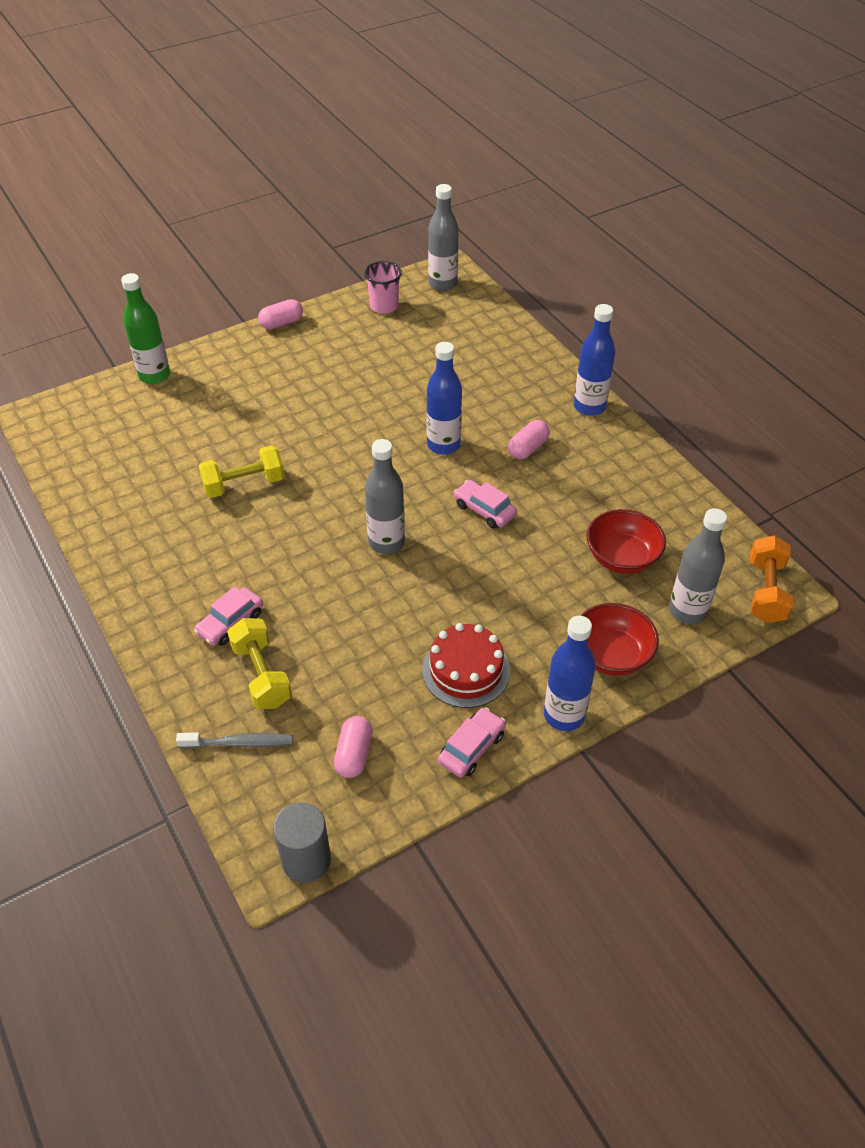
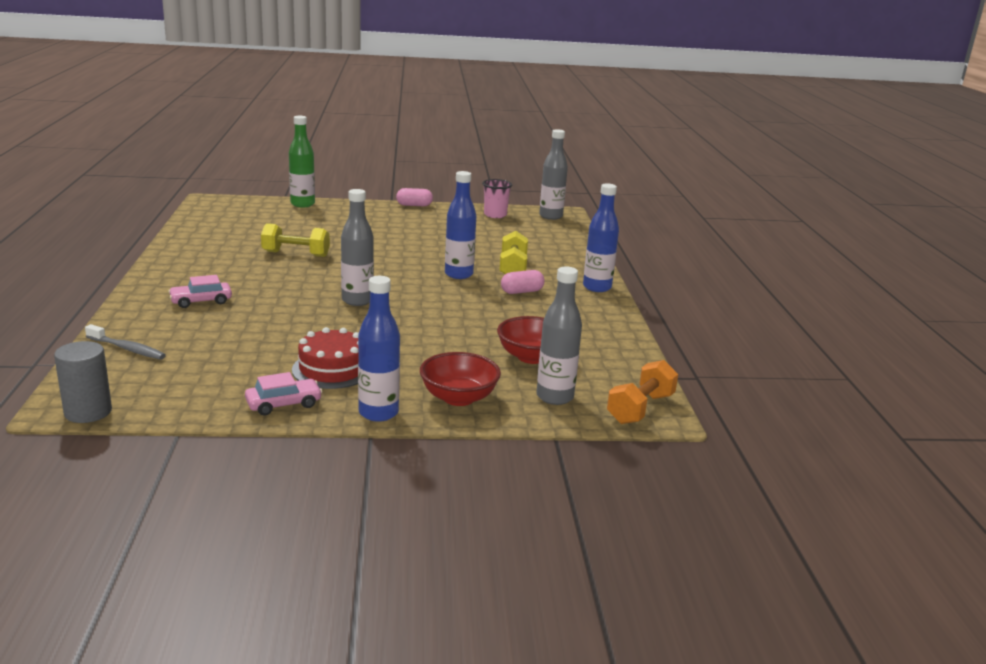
camera: 25 degrees right, 25 degrees down
yellow dumbbell [227,618,292,709] -> yellow dumbbell moved to [499,231,528,274]
pink capsule [334,716,373,778] -> none
pink car [454,480,517,528] -> none

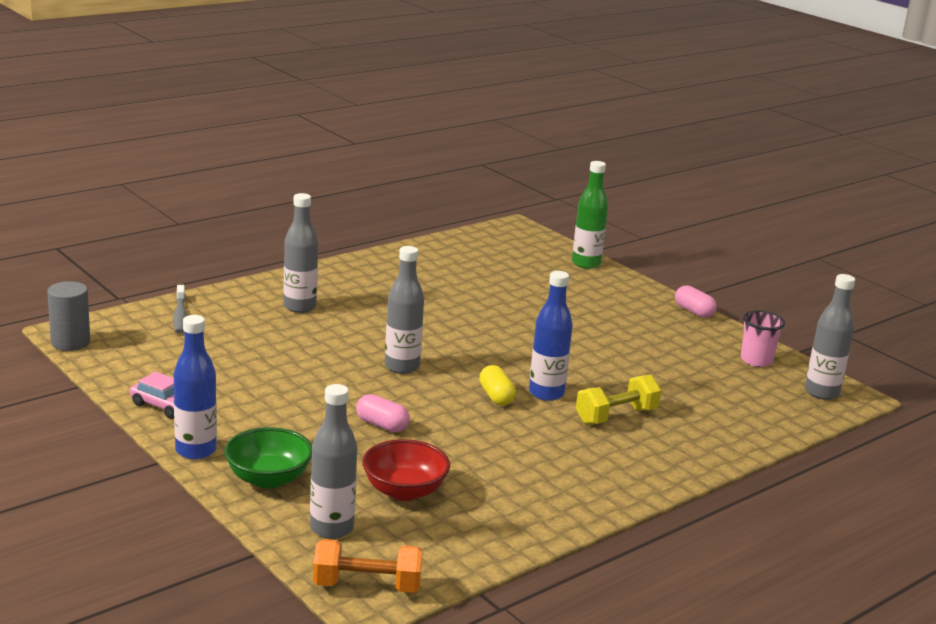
camera: 55 degrees right, 0 degrees up
pink car [168,275,232,308] -> grey bottle [283,193,318,313]
yellow dumbbell [261,223,330,257] -> none
red cake [292,327,359,389] -> none
red bowl [420,352,501,406] -> green bowl [224,427,312,488]
pink capsule [501,270,545,294] -> pink capsule moved to [356,394,410,432]
blue bottle [583,184,619,292] -> none
none -> yellow capsule [479,365,516,406]

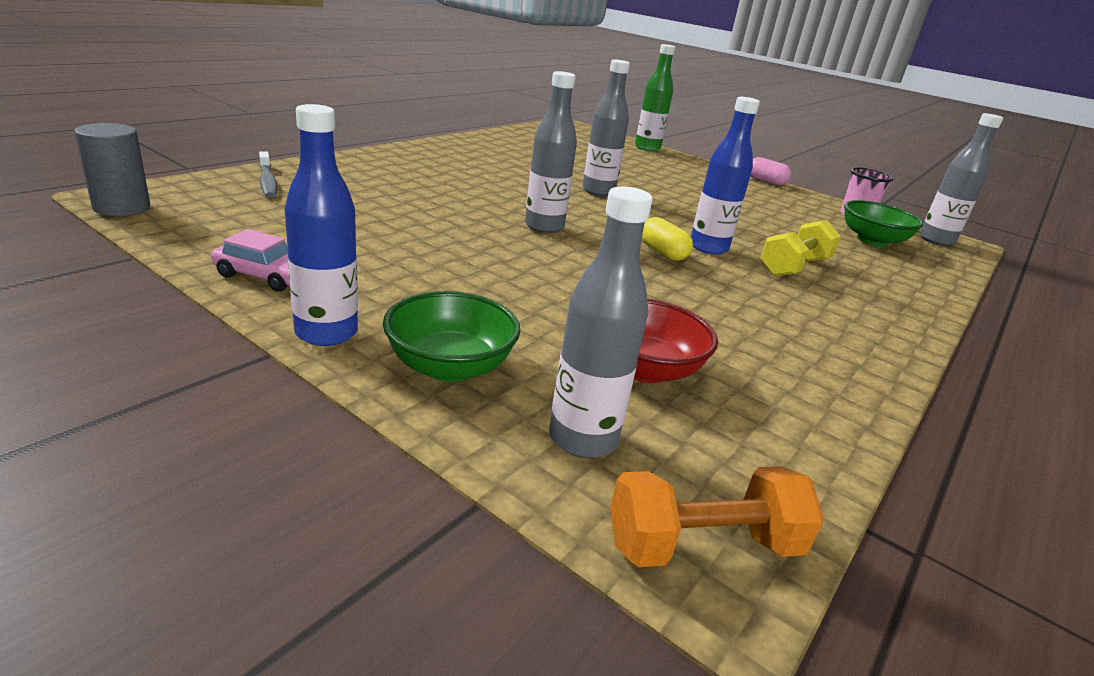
camera: 15 degrees left, 5 degrees up
grey bottle [283,193,318,313] -> grey bottle moved to [582,59,630,196]
pink capsule [356,394,410,432] -> none
none -> green bowl [844,200,924,247]

